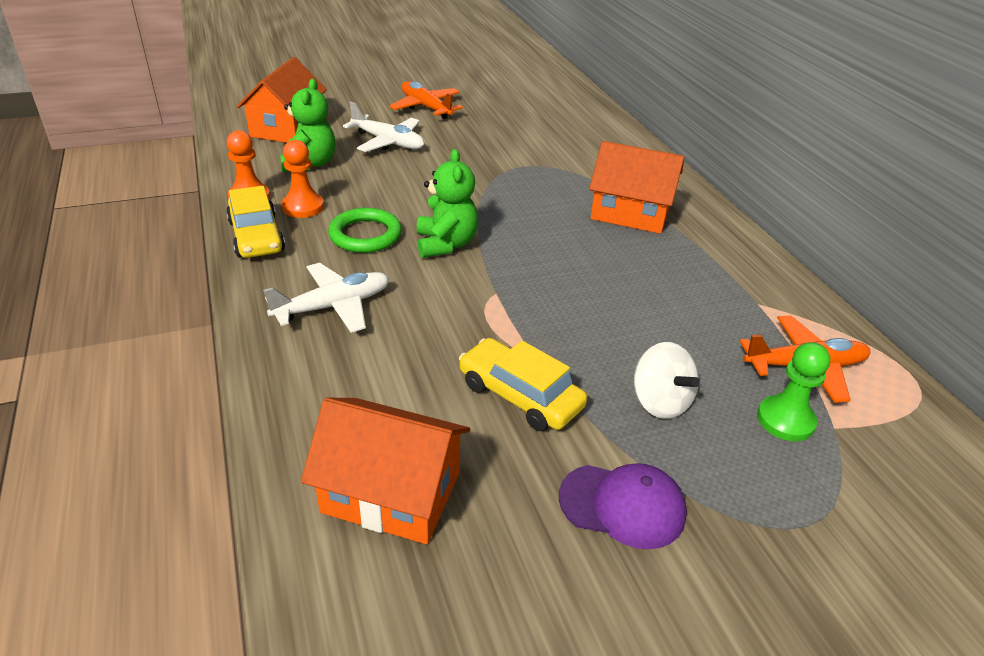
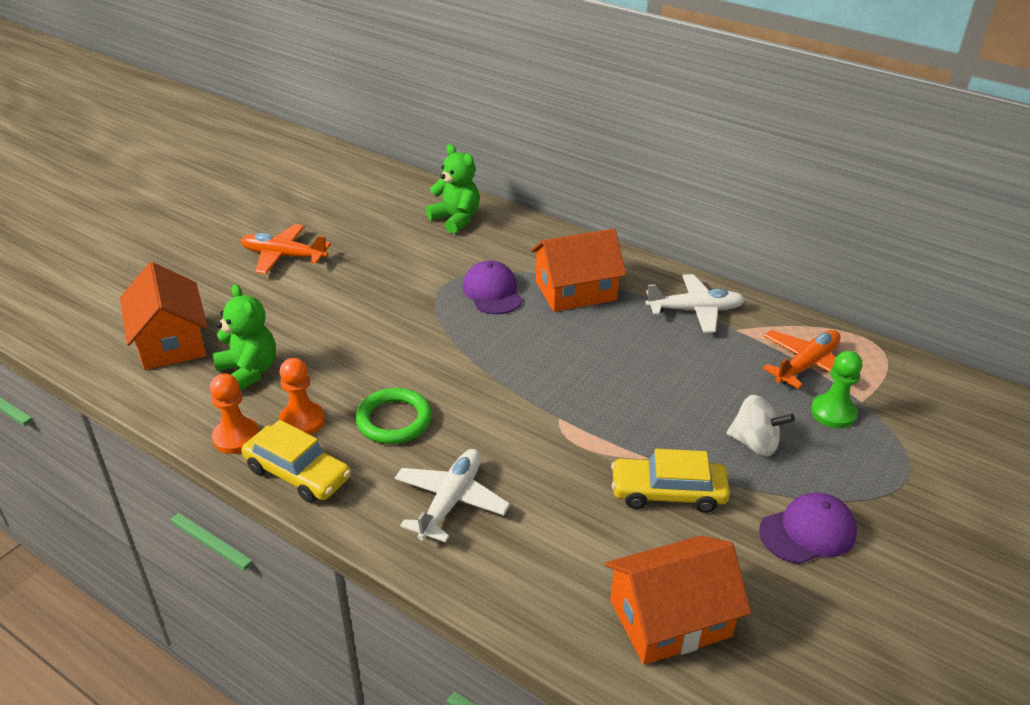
camera: 35 degrees left, 0 degrees up
white plane [343,102,424,152] -> white plane moved to [645,274,745,333]
green teddy bear [417,149,478,258] -> green teddy bear moved to [426,144,479,234]
none -> purple cap [462,260,523,314]

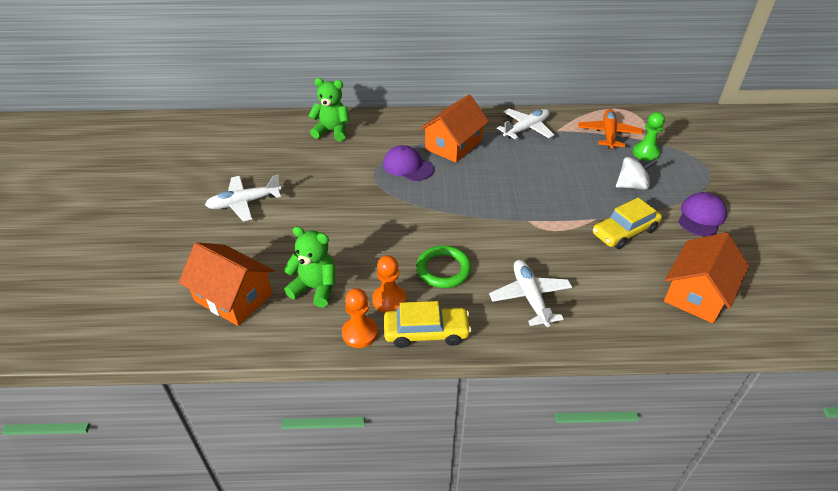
camera: 35 degrees left, 5 degrees up
orange plane [240,224,331,274] -> white plane [205,175,281,222]

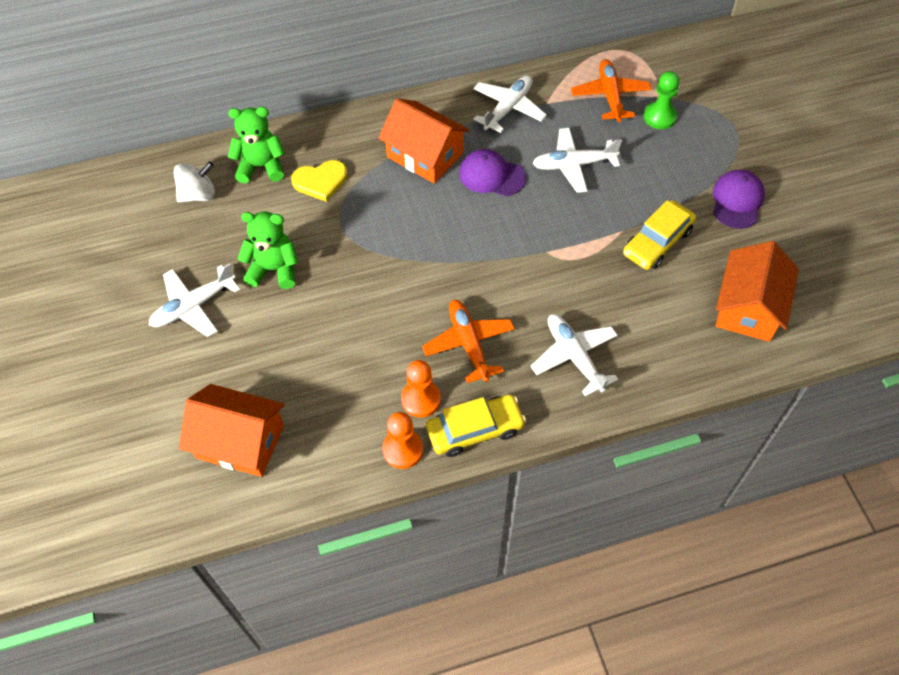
camera: 15 degrees left, 15 degrees up
green teddy bear [283,226,335,308] -> green teddy bear moved to [238,212,298,289]
purple cap [383,145,434,181] -> purple cap moved to [459,149,526,197]
green ring [416,246,471,288] -> orange plane [422,300,515,383]
orange house [420,94,489,163] -> orange house turned 75 degrees counterclockwise [378,98,470,184]
white spinning top [616,157,657,190] -> white spinning top moved to [174,161,215,202]
none -> yellow heart [291,160,347,202]
none -> white plane [532,128,622,193]

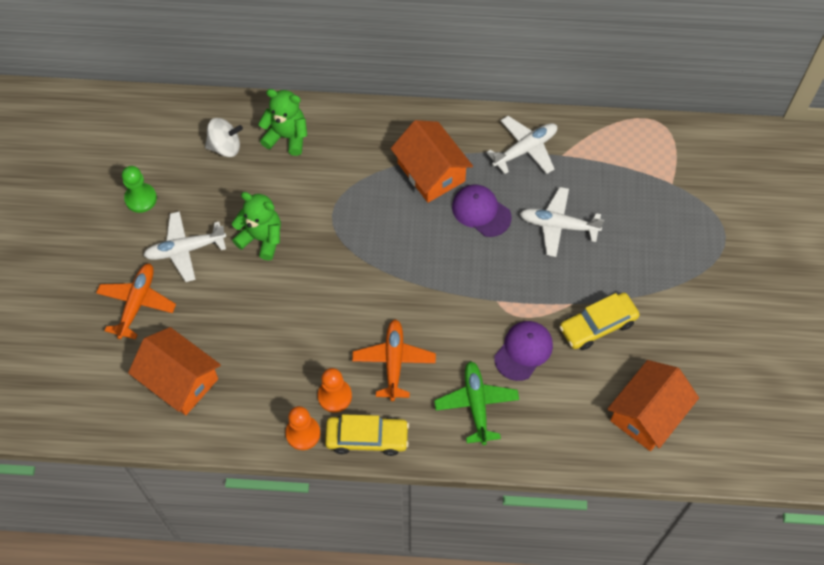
camera: 20 degrees right, 5 degrees up
yellow heart [291,160,347,202] -> none
white plane [531,314,618,397] -> green plane [434,361,519,445]
orange plane [571,59,651,122] -> orange plane moved to [96,263,176,340]
green pawn [643,71,679,129] -> green pawn moved to [122,166,157,213]
purple cap [713,170,765,229] -> purple cap moved to [494,321,553,381]

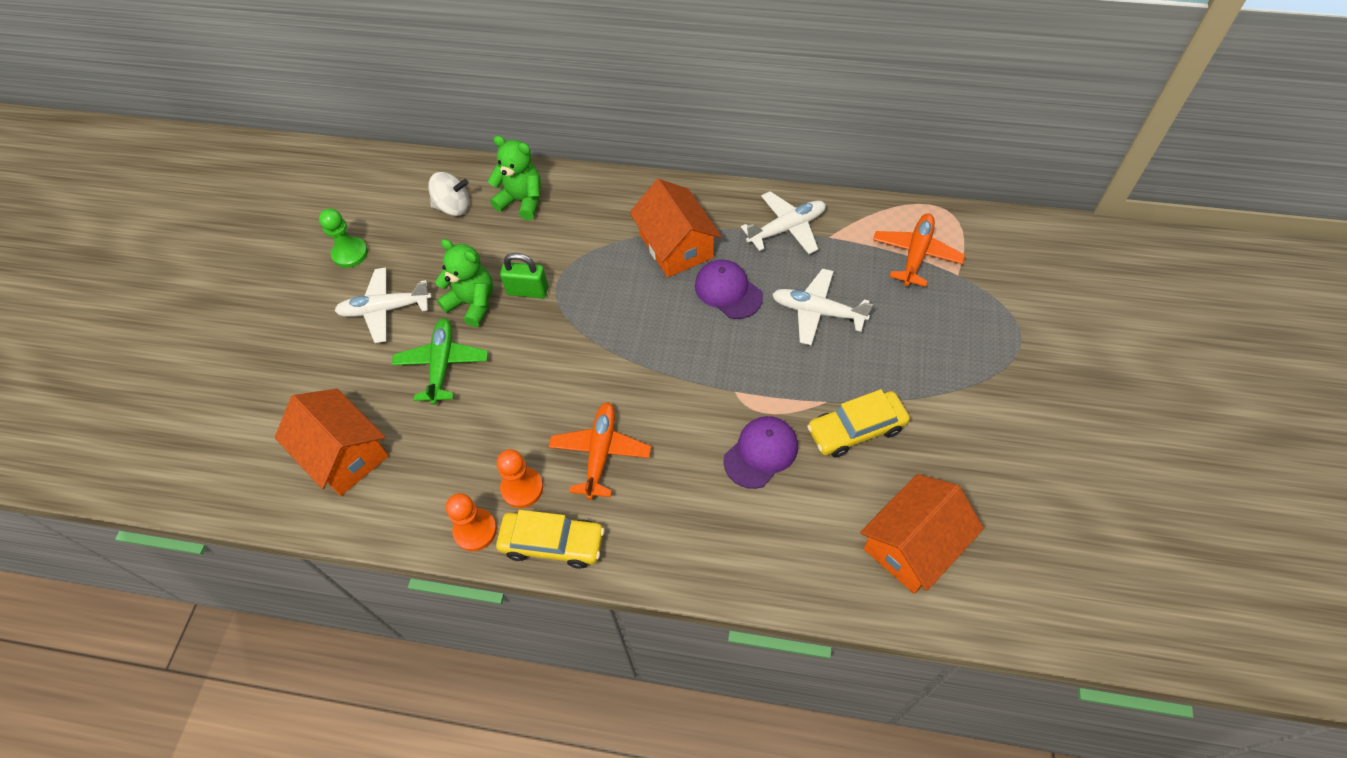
camera: 10 degrees right, 5 degrees down
orange plane [96,263,176,340] -> orange plane moved to [873,213,965,287]
green plane [434,361,519,445] -> green plane moved to [392,318,488,405]
none -> green padlock [500,253,548,298]

